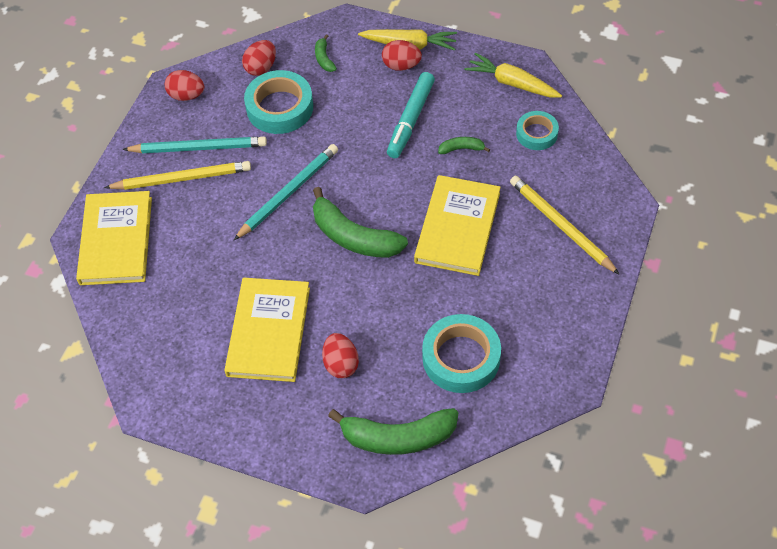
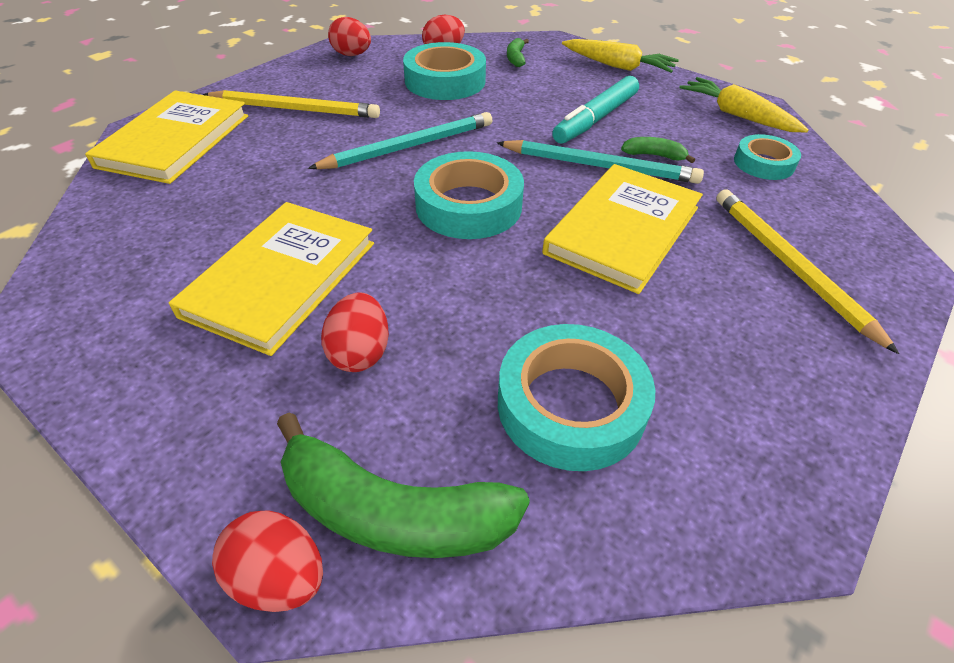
camera: 15 degrees right, 10 degrees down
turquoise pencil [122,136,267,153] -> turquoise pencil moved to [497,140,704,184]
green banana [313,187,408,258] -> turquoise tape [414,151,524,239]
red egg [382,40,422,71] -> red egg moved to [212,510,323,612]

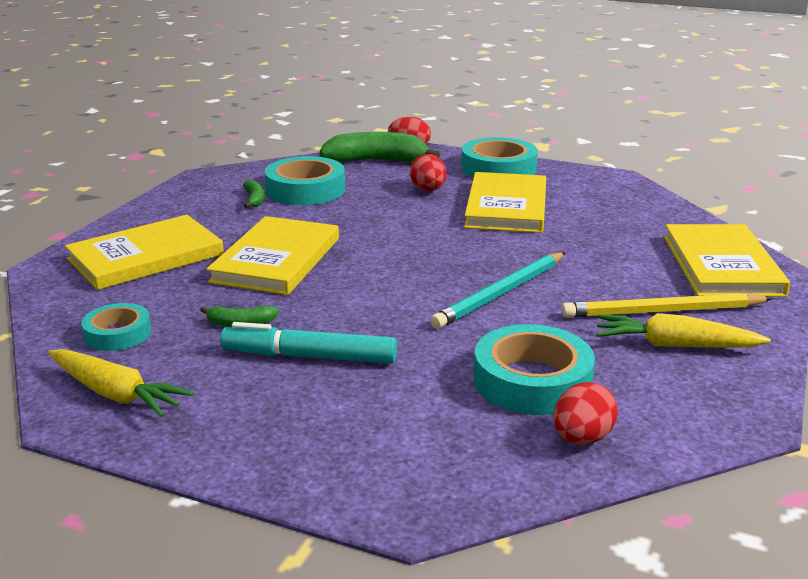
camera: 165 degrees right, 20 degrees down
red egg [328,17,371,56] -> none
turquoise tape [414,151,524,239] -> turquoise tape moved to [461,137,538,178]
turquoise pencil [497,140,704,184] -> none
green banana [507,38,529,67] -> green banana moved to [243,179,265,208]
turquoise marker [552,76,639,144] -> turquoise marker turned 105 degrees counterclockwise [220,322,397,363]
yellow carrot [562,39,679,73] -> yellow carrot moved to [596,313,771,348]
yellow pencil [716,189,899,354] -> yellow book [65,215,224,290]

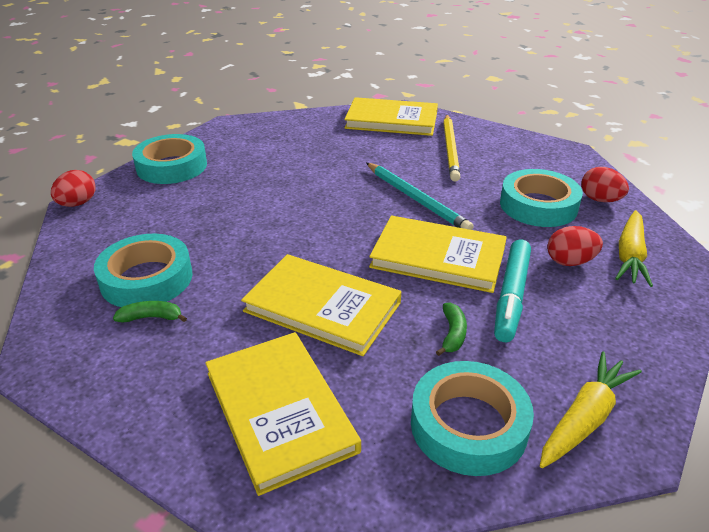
camera: 80 degrees left, 10 degrees up
turquoise tape [81,303,151,351] -> turquoise tape [411,361,534,476], size x1.66
green banana [319,132,440,163] -> none
red egg [410,154,447,191] -> red egg moved to [547,226,603,266]
yellow book [464,172,546,233] -> yellow book moved to [369,216,507,293]
yellow carrot [596,313,771,348] -> yellow carrot moved to [615,210,653,287]

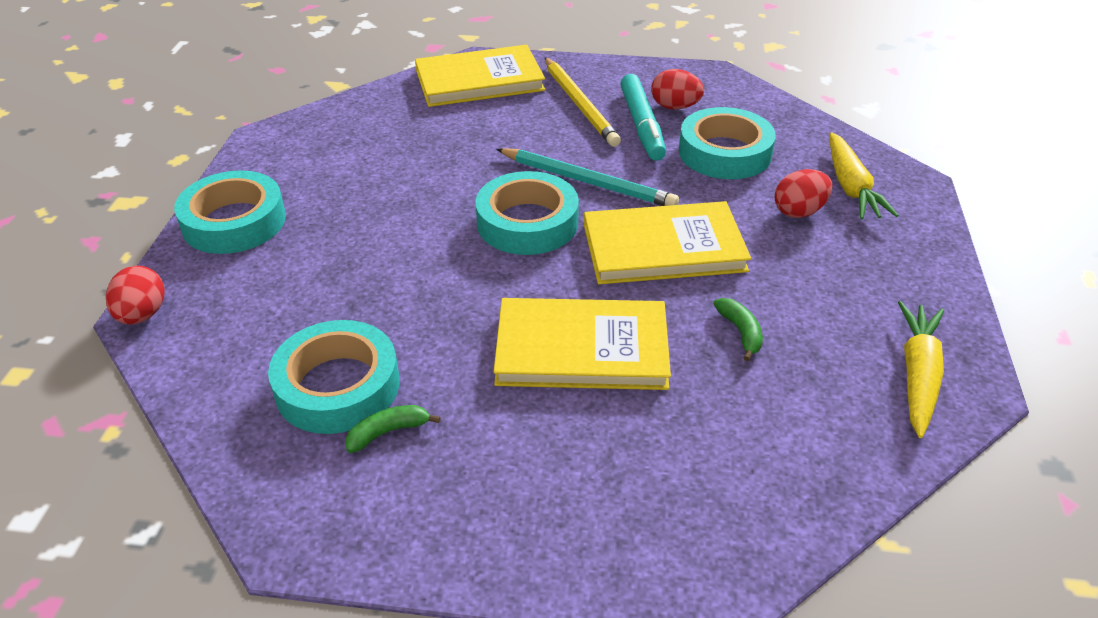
camera: 25 degrees left, 5 degrees up
yellow book [205,332,361,496] -> none
turquoise tape [411,361,534,476] -> turquoise tape moved to [475,171,579,255]
turquoise marker [494,239,531,342] -> turquoise marker moved to [620,74,666,161]
red egg [581,167,629,202] -> red egg moved to [651,69,704,110]

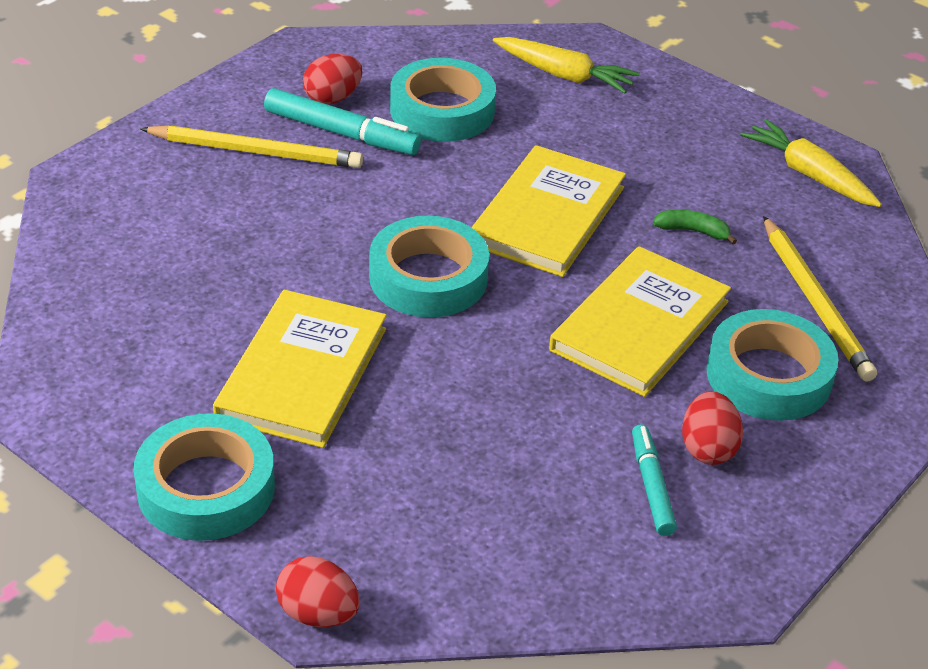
camera: 60 degrees left, 0 degrees up
turquoise tape [268,320,400,434] -> turquoise tape moved to [706,309,838,421]
green banana [345,405,441,453] -> turquoise marker [632,424,677,536]
yellow book [415,45,545,107] -> yellow book moved to [213,290,387,448]
turquoise pencil [496,148,679,206] -> none
red egg [774,169,832,218] -> red egg moved to [682,391,743,465]
none -> yellow pencil [763,216,877,381]

